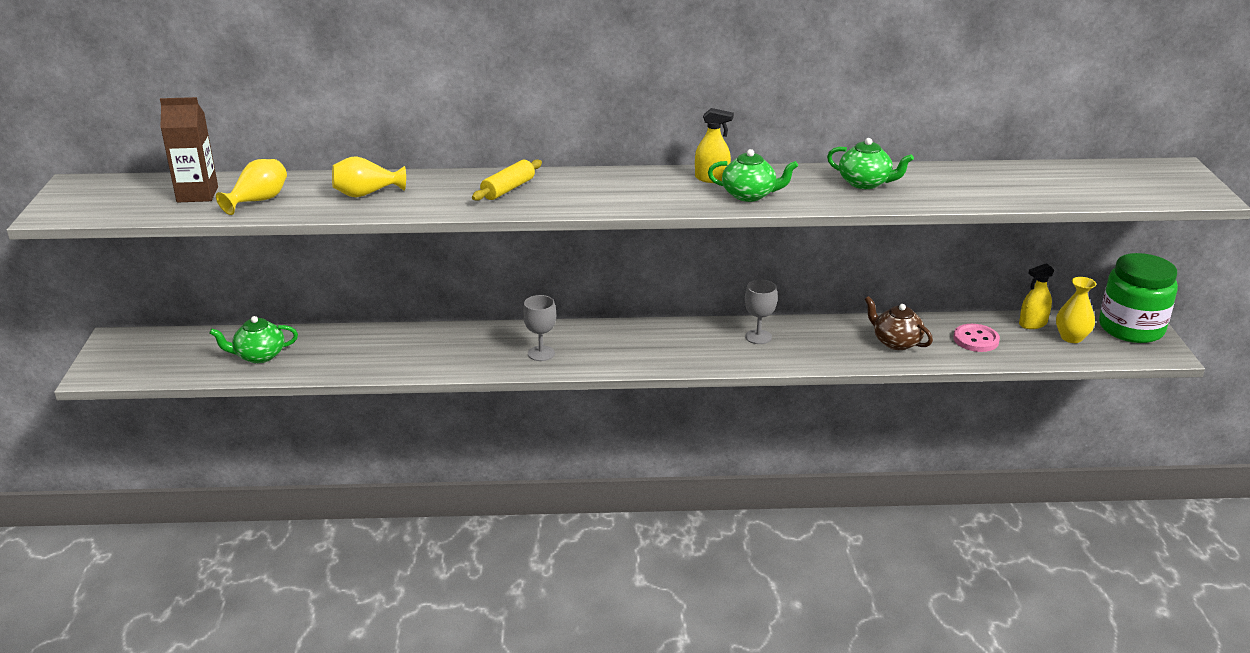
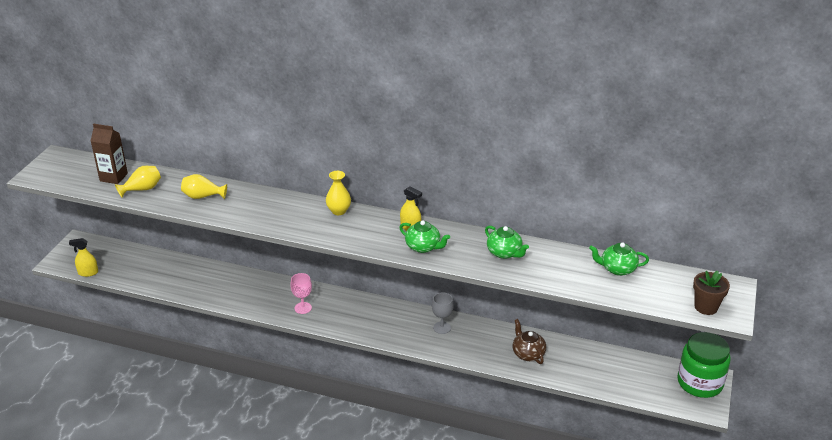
camera: 20 degrees right, 5 degrees up
green teapot [209,316,298,363] -> green teapot moved to [589,243,649,276]
yellow rolling pin [472,159,542,201] -> none
grey goblet [523,295,556,361] -> pink goblet [290,273,312,314]
pink button [953,324,1000,352] -> none
yellow spray bottle [1019,263,1055,329] -> yellow spray bottle moved to [69,238,98,277]
yellow vase [1056,277,1096,343] -> yellow vase moved to [326,171,351,215]
none -> brown flower pot [693,271,730,315]

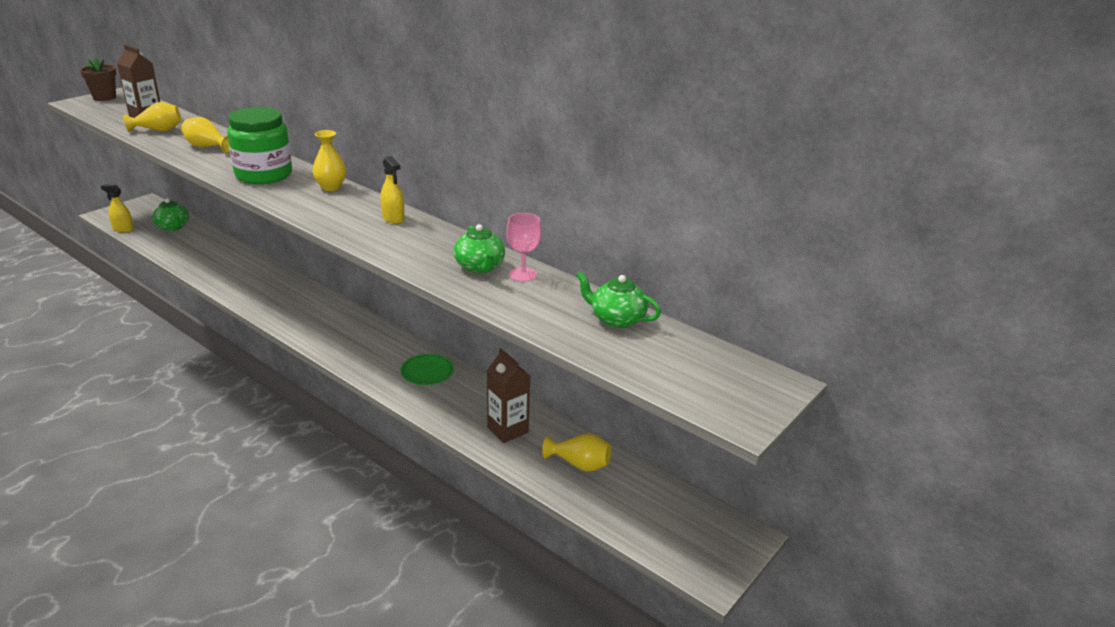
camera: 20 degrees right, 5 degrees down
pink goblet [290,273,312,314] -> pink goblet moved to [507,213,541,282]
green teapot [399,220,450,253] -> green teapot moved to [152,198,189,231]
grey goblet [432,292,453,334] -> green plate [400,354,454,385]
brown teapot [513,319,546,364] -> brown carton [487,348,530,443]
green jar [677,332,731,398] -> green jar moved to [227,107,292,184]
brown flower pot [693,271,730,315] -> brown flower pot moved to [80,57,116,101]
none -> yellow vase [542,433,611,471]

